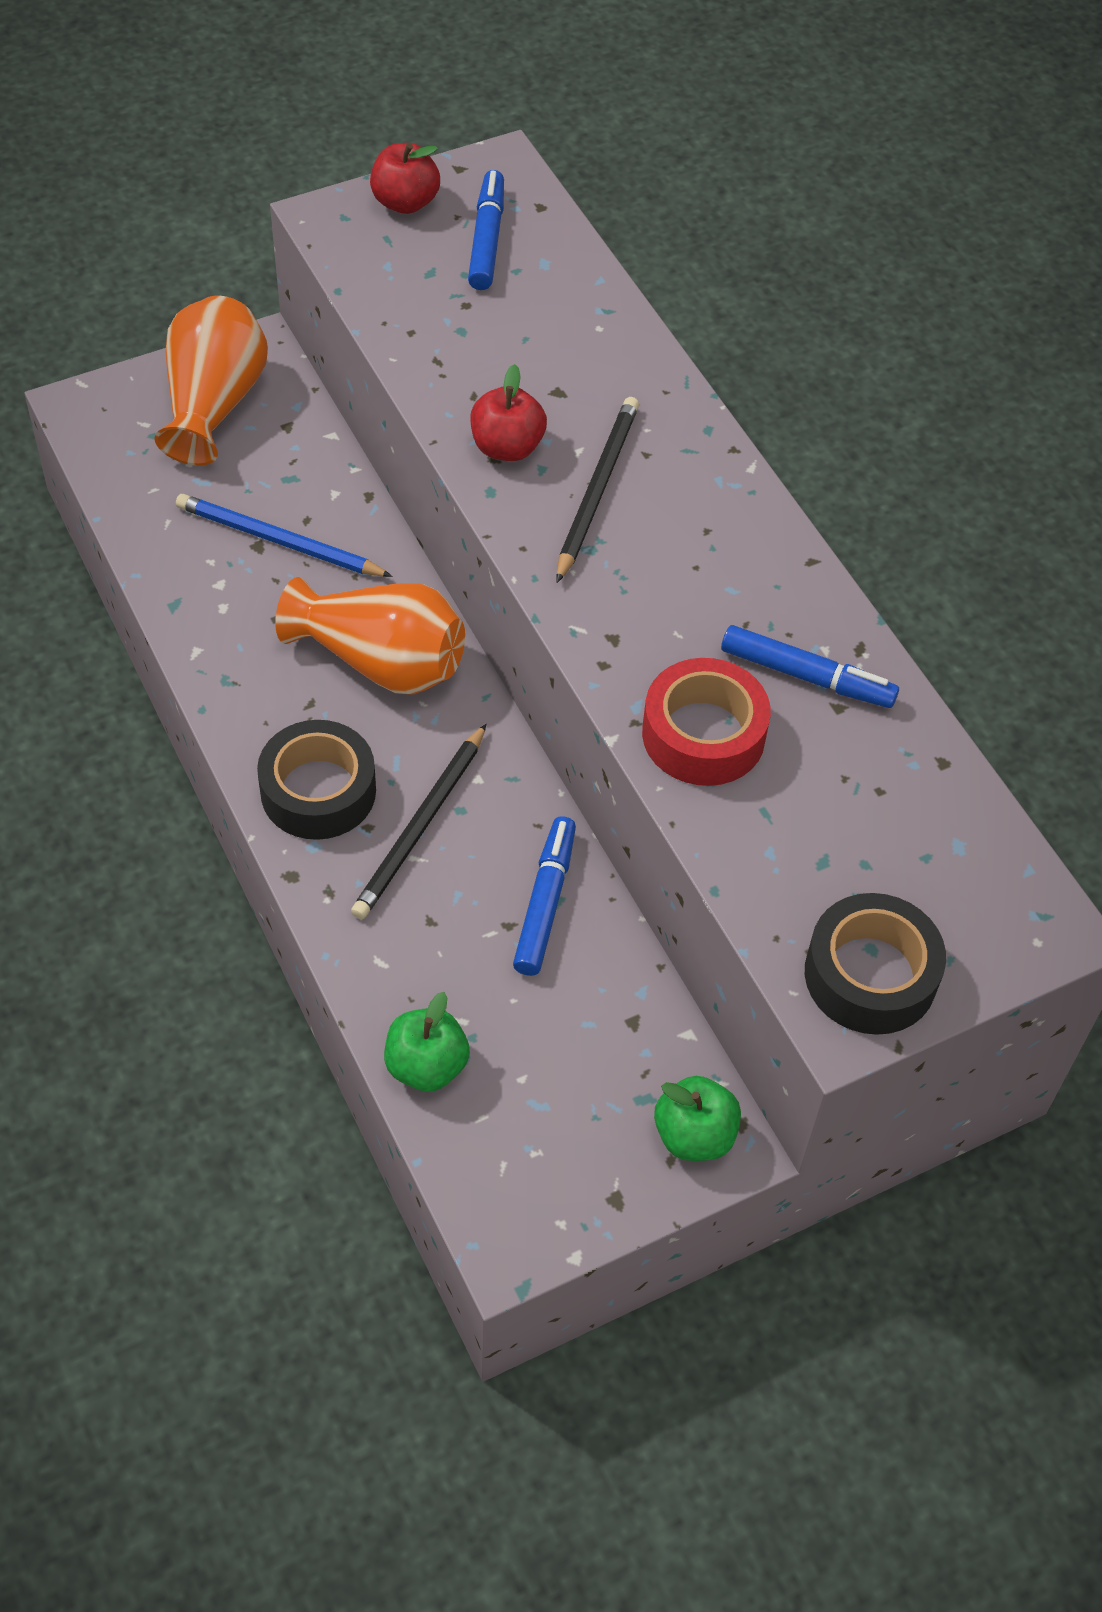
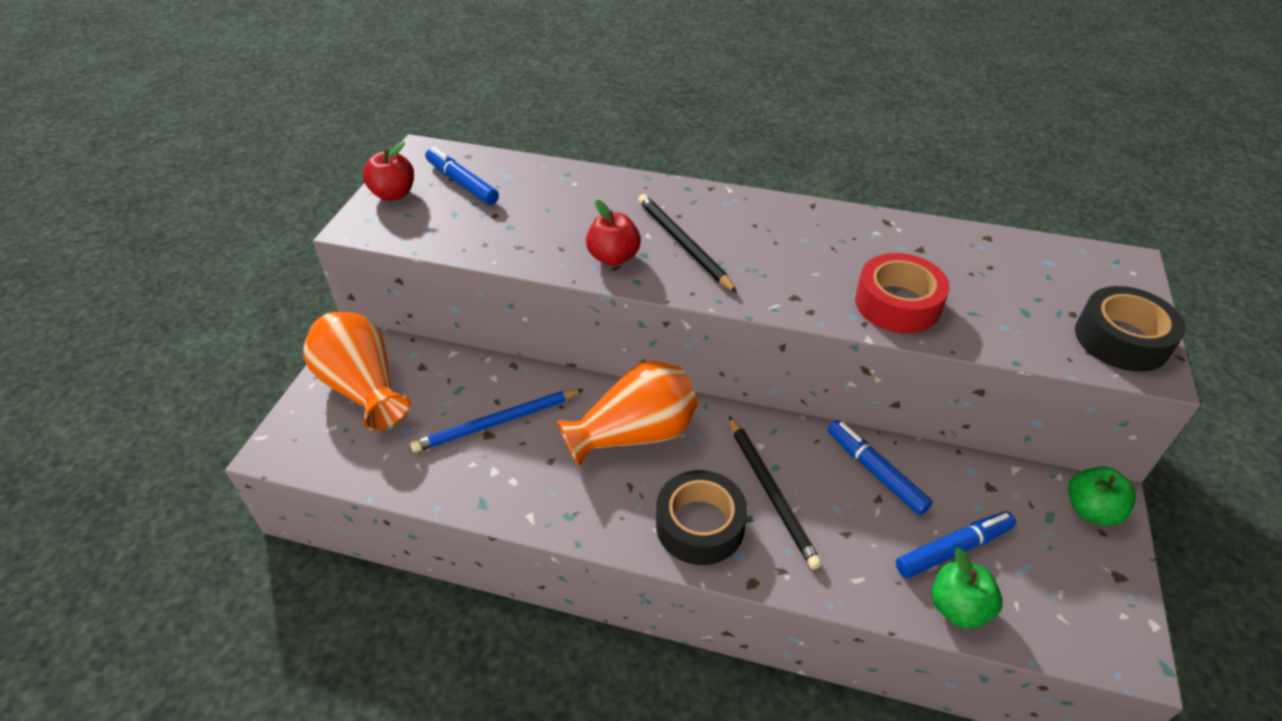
camera: 45 degrees left, 10 degrees down
blue marker [721,625,899,708] -> blue marker moved to [896,511,1016,578]

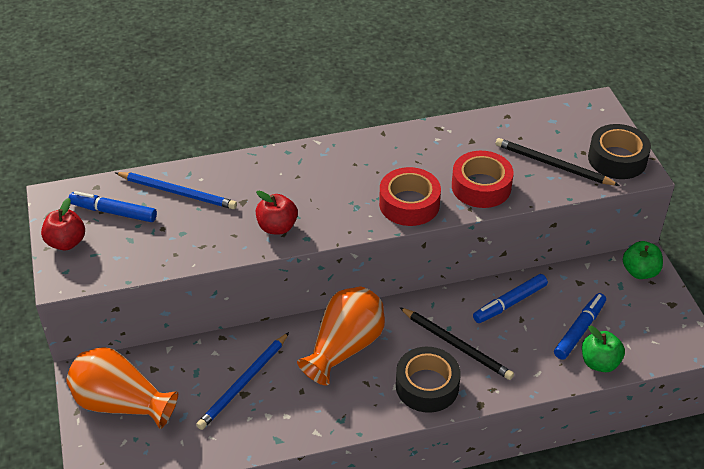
camera: 30 degrees left, 0 degrees up
black pencil [638,194,737,293] -> black pencil moved to [496,138,620,186]
blue marker [828,420,933,515] -> blue marker turned 60 degrees counterclockwise [473,274,548,323]
none -> blue pencil [115,172,237,209]
none -> red tape [379,167,441,226]

